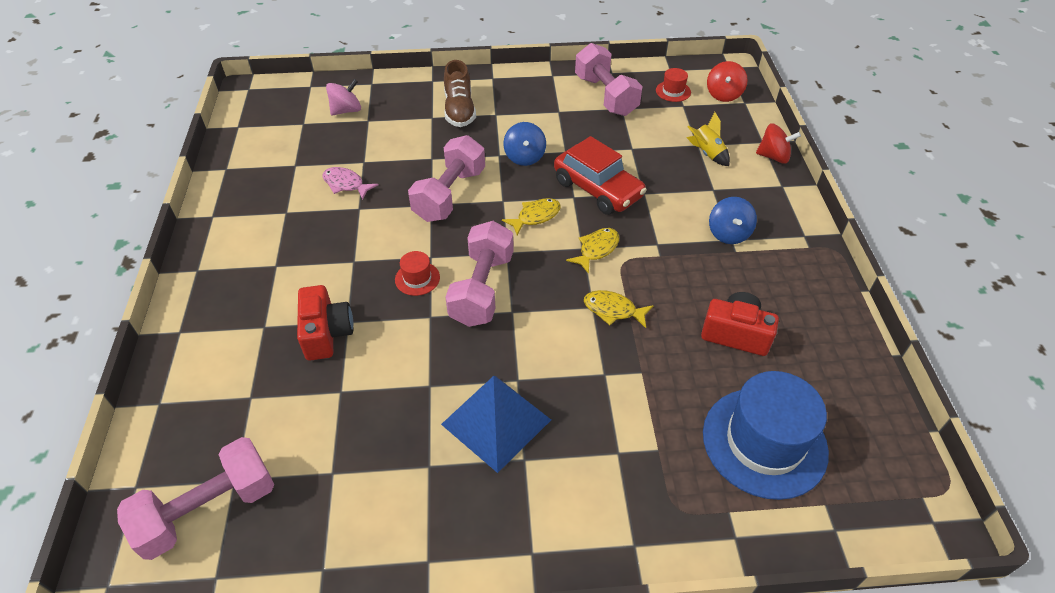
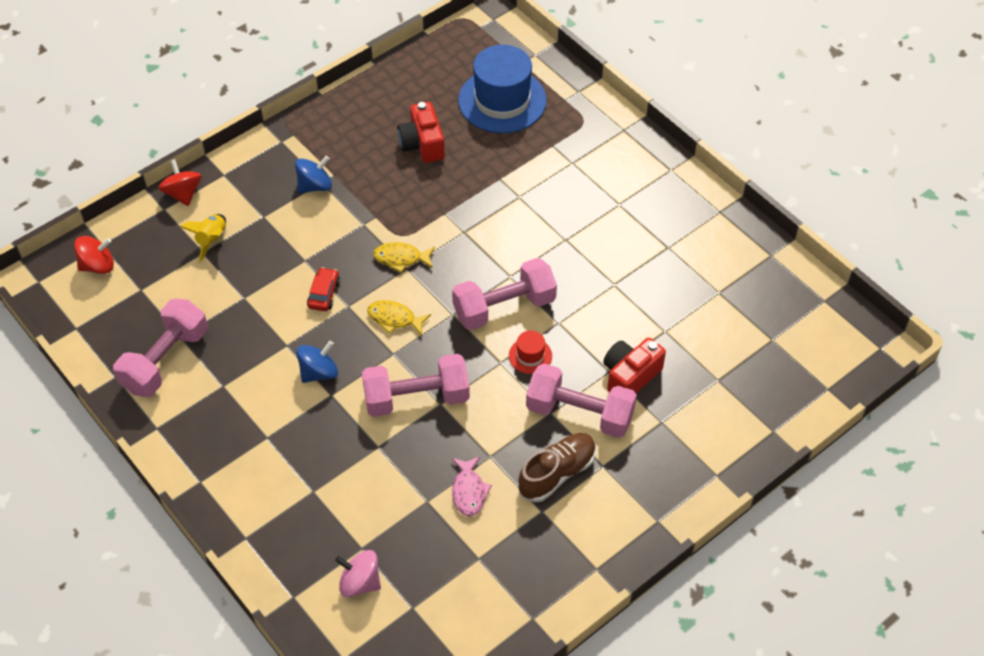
camera: 125 degrees left, 5 degrees up
pink dumbbell [117,437,274,560] -> pink dumbbell moved to [526,364,637,438]
blue pyramid [441,376,551,473] -> none
brown shoe [444,60,476,127] -> brown shoe moved to [518,433,596,502]
red car [554,136,647,215] -> red car [307,267,340,311], size x0.49
yellow fish [584,290,654,328] -> none
red hat [656,68,691,102] -> none

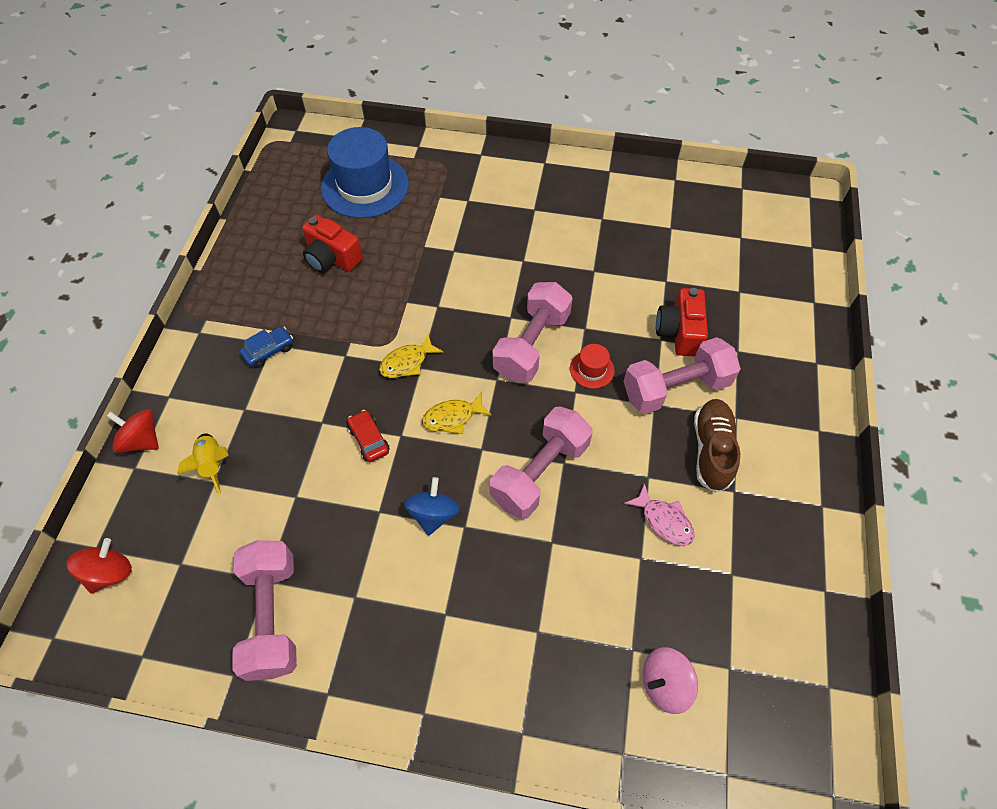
camera: 40 degrees left, 5 degrees up
blue spinning top [295,156,332,193] -> blue car [240,326,293,368]

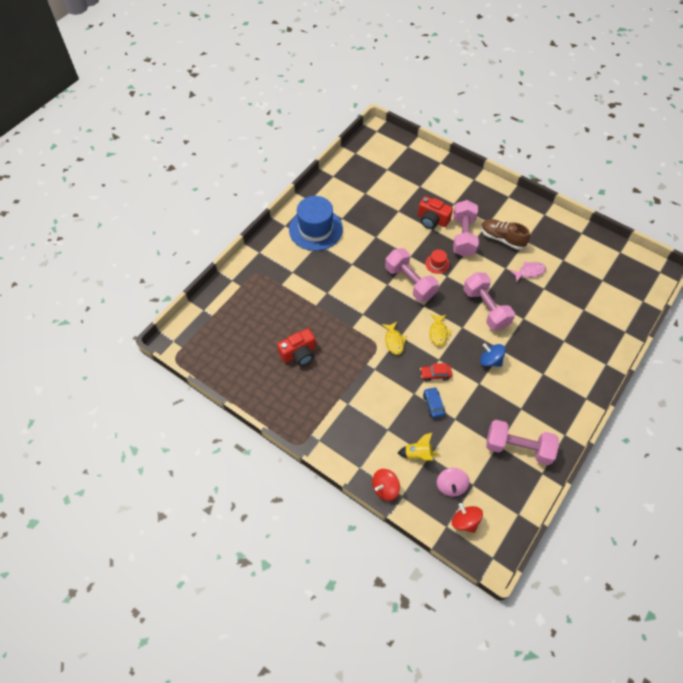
camera: 65 degrees left, 0 degrees up
blue car [240,326,293,368] -> blue car moved to [423,387,445,418]
blue hat [321,127,409,218] -> blue hat moved to [289,196,343,251]
pink spinning top [642,647,698,714] -> pink spinning top moved to [437,468,469,496]

